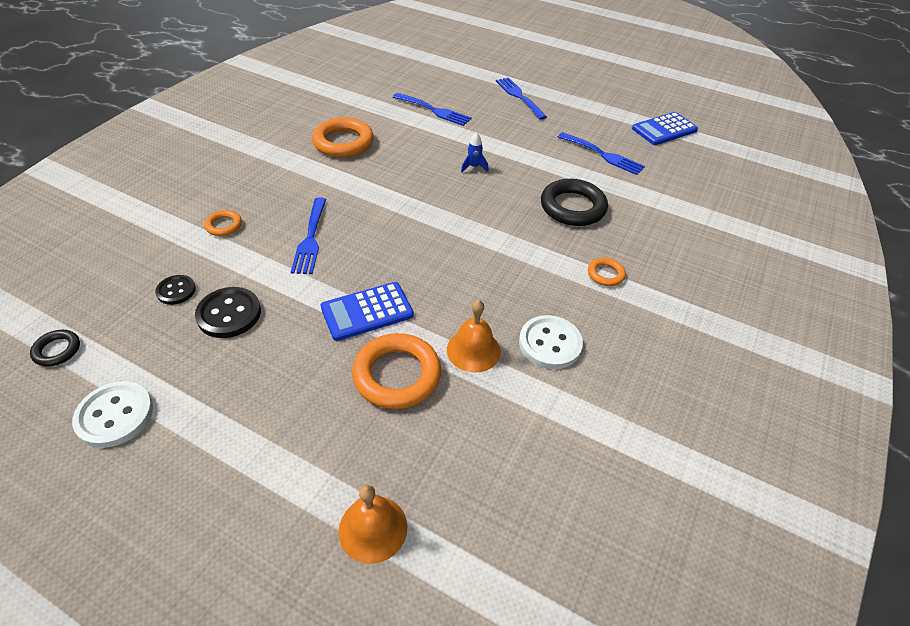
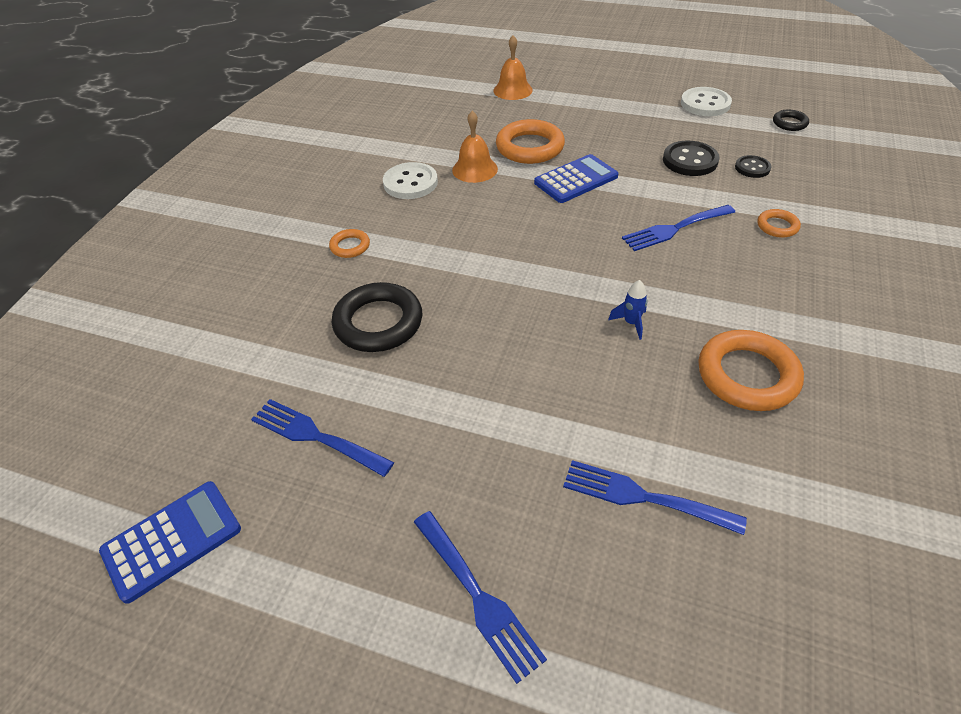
camera: 175 degrees right, 0 degrees up
blue fork [291,197,326,274] -> blue fork turned 105 degrees counterclockwise [622,205,735,251]
blue rocket [461,132,489,173] -> blue rocket moved to [608,280,648,340]

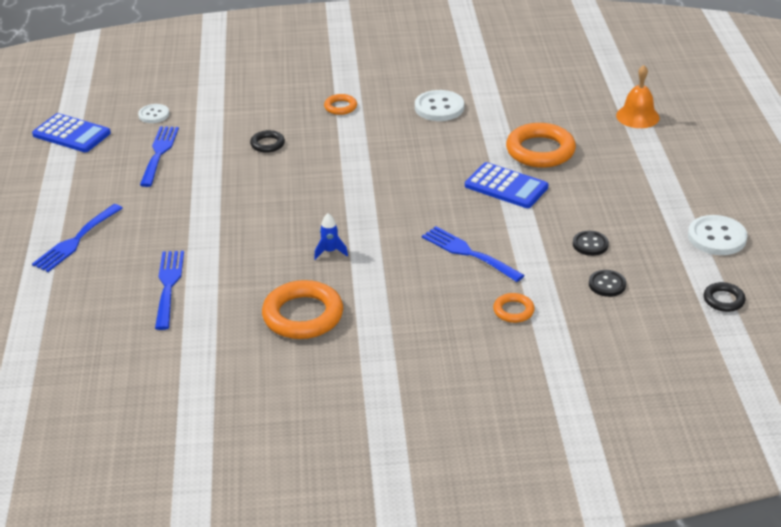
camera: 65 degrees right, 10 degrees down
black ring [332,282,422,352] -> black ring [250,130,285,153], size x0.51
orange bell [452,111,498,183] -> none
black button [663,141,720,176] -> black button [573,231,609,256], size x0.62
none -> white button [138,104,169,123]

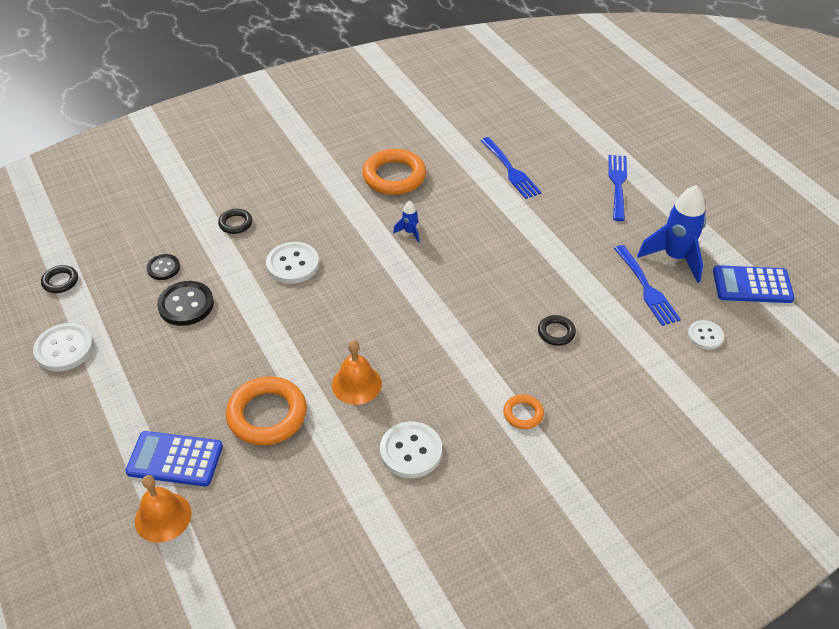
camera: 155 degrees right, 10 degrees up
blue fork [422,226,524,282] -> white button [266,242,319,284]
blue calculator [465,162,548,208] -> blue calculator moved to [125,431,223,487]
orange ring [493,293,535,323] -> black ring [218,209,252,234]
black button [573,231,609,256] -> black button [157,281,214,326], size x1.62
none -> orange bell [332,340,382,405]
none -> blue rocket [637,185,706,283]

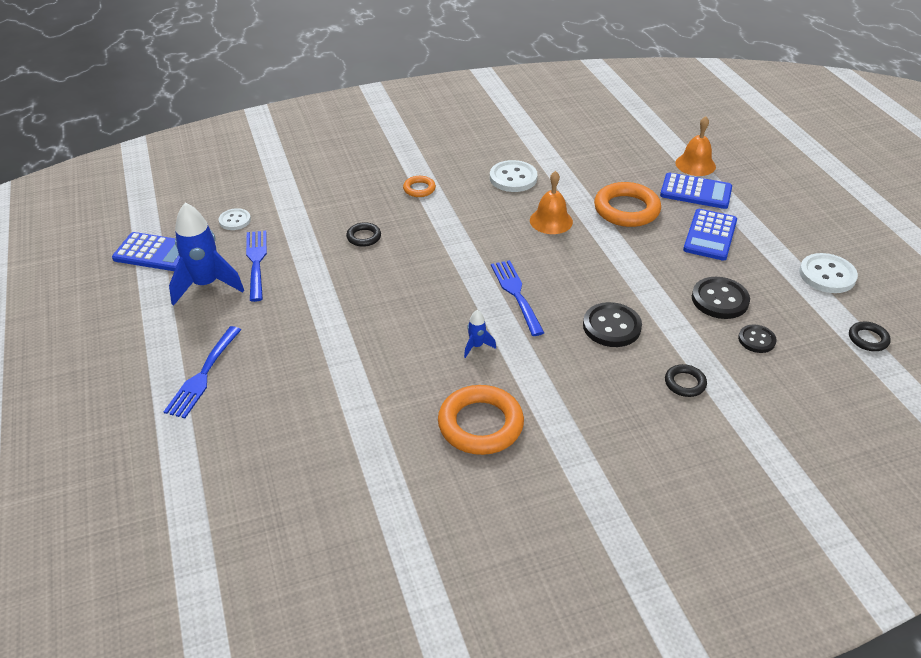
camera: 170 degrees left, 5 degrees down
white button [266,242,319,284] -> black button [583,302,642,347]
blue fork [480,137,541,199] -> blue fork moved to [491,260,544,336]
none -> blue calculator [683,209,737,261]

